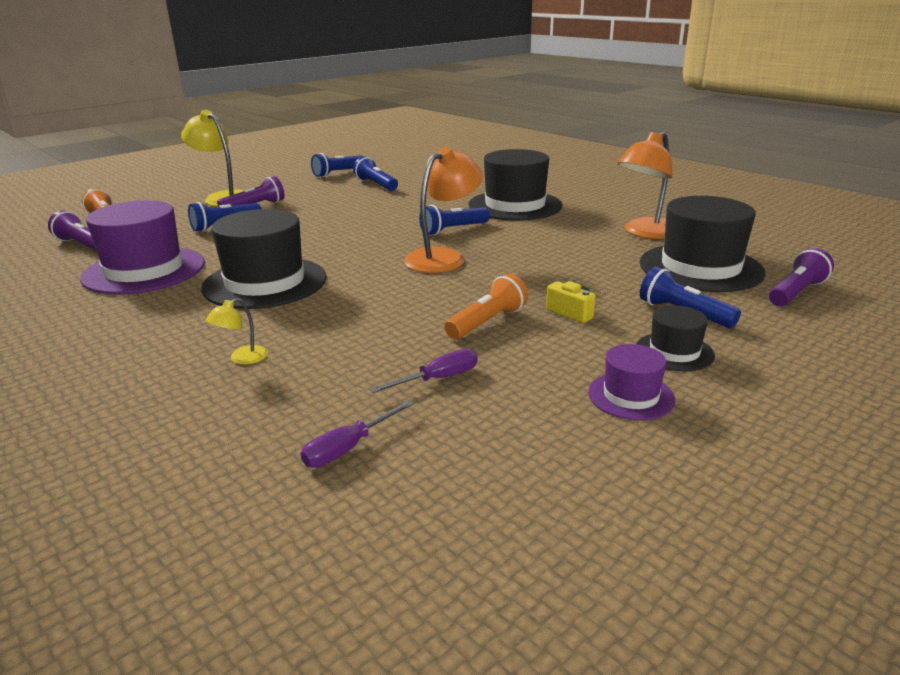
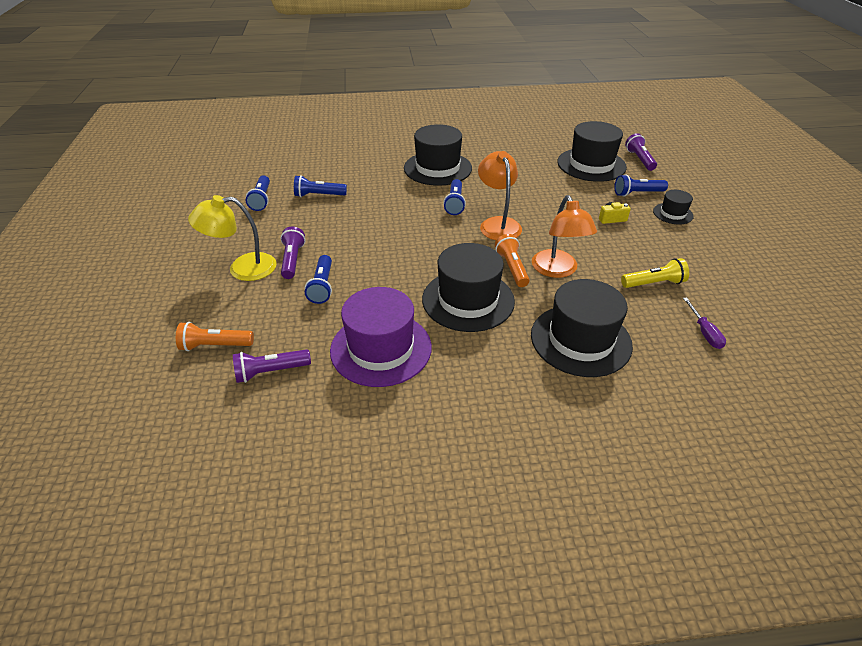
camera: 55 degrees left, 15 degrees up
yellow lamp [206,298,268,365] -> black hat [531,279,633,377]
purple screwdriver [370,348,478,393] -> yellow flashlight [621,258,689,288]
orange flashlight [445,274,528,339] -> orange flashlight moved to [495,234,530,287]
purple hat [588,344,675,420] -> none
orange lamp [618,132,673,239] -> orange lamp moved to [532,195,597,278]

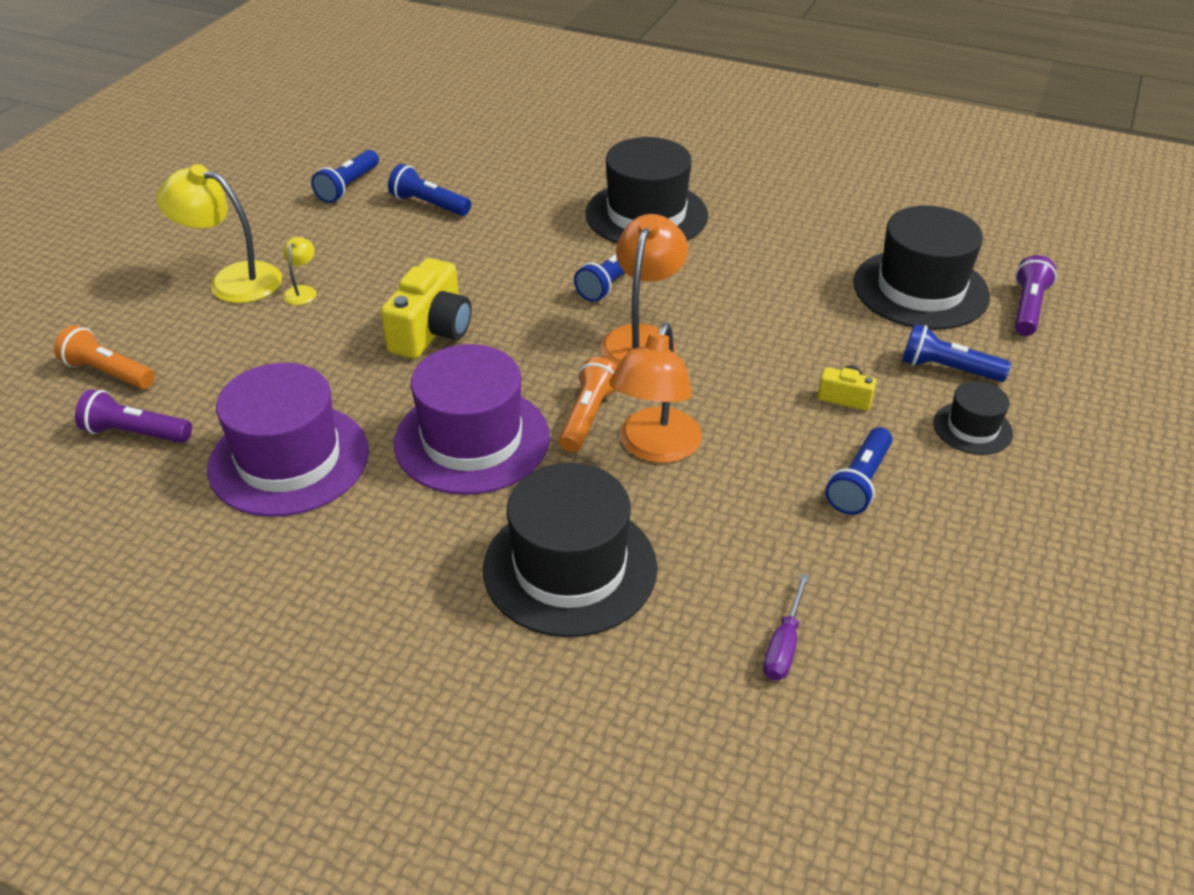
camera: 30 degrees right, 0 degrees up
purple flashlight [281,226,305,279] -> yellow lamp [283,237,316,305]
blue flashlight [305,255,332,304] -> blue flashlight moved to [825,427,892,515]
black hat [422,243,515,332] -> purple hat [394,344,550,495]
yellow flashlight [621,258,689,288] -> none
none -> yellow camera [381,258,472,359]

